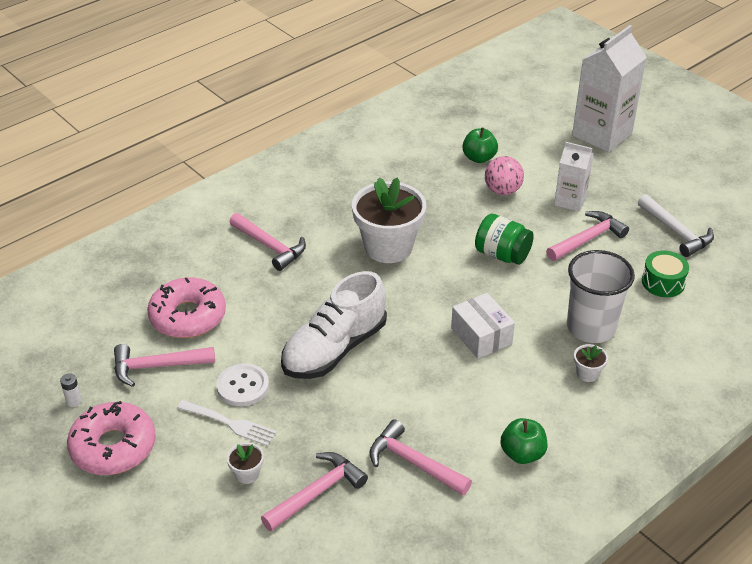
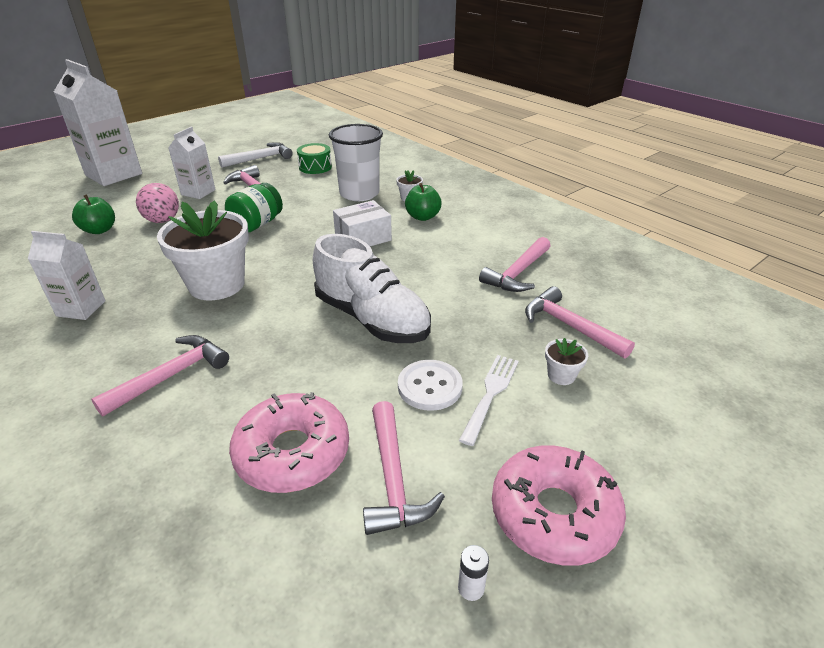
camera: 90 degrees left, 5 degrees down
green apple [501,418,547,464] -> green apple moved to [405,183,442,221]
none -> white carton [28,231,106,320]

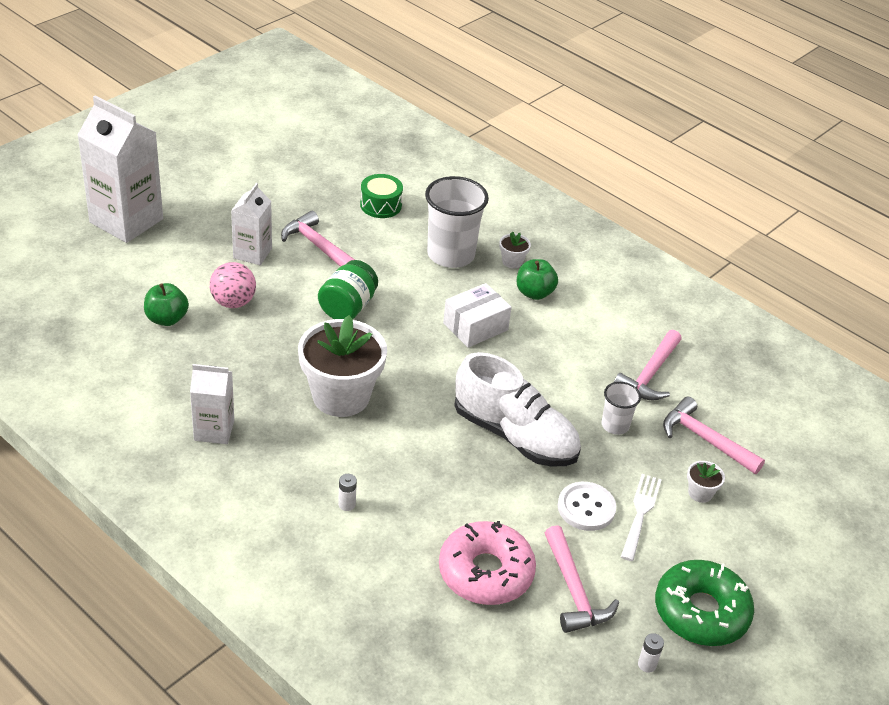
camera: 10 degrees left, 5 degrees up
pink hammer [91,335,229,417] -> white battery [338,474,357,511]
white hammer [218,142,293,168] -> none
pink donut [492,445,626,566] -> green donut [655,560,754,646]
none -> white cup [602,382,641,435]

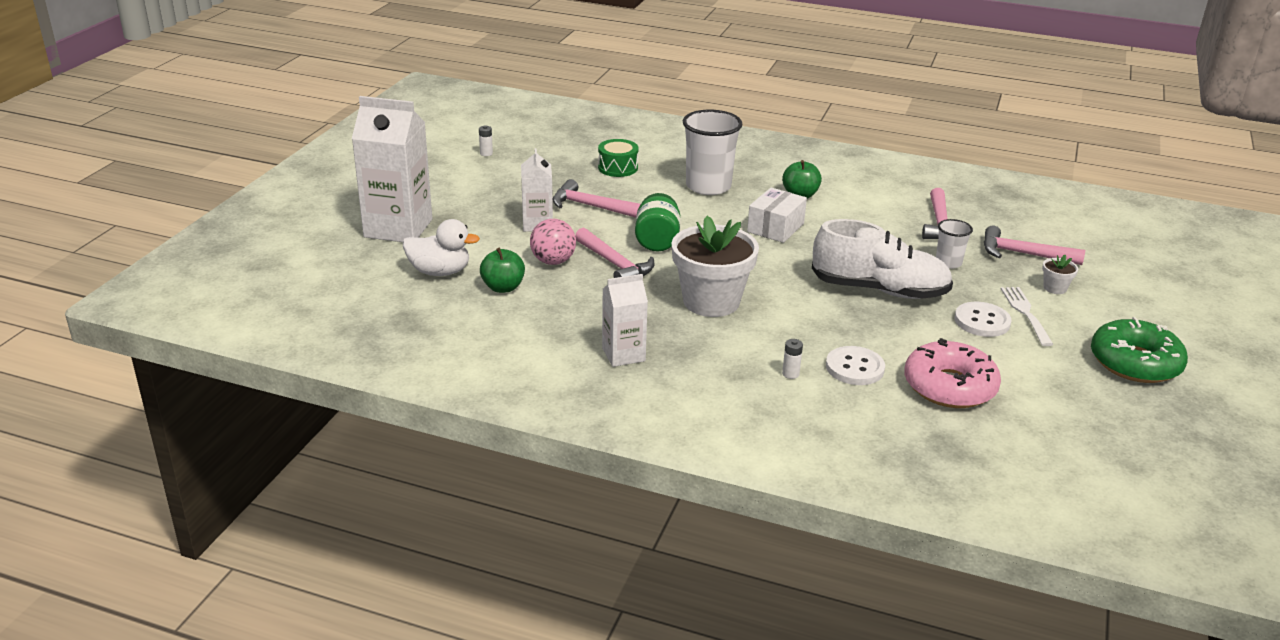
camera: 20 degrees left, 10 degrees down
white flower pot [499,231,531,268] -> none
pink hammer [545,525,619,633] -> pink hammer moved to [575,228,654,278]
white battery [638,633,664,673] -> white battery moved to [479,125,493,156]
none -> white duck [403,219,480,276]
none -> white button [826,346,885,385]

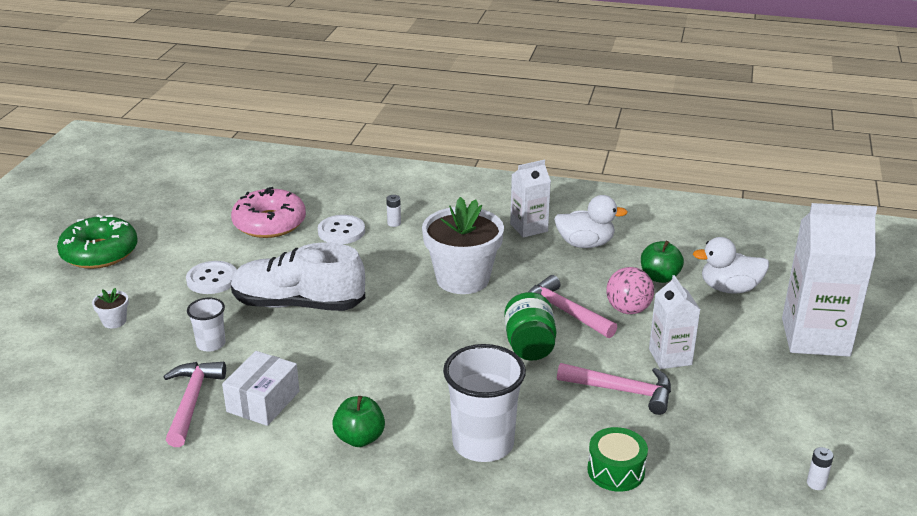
camera: 175 degrees right, 0 degrees up
white box [747,187,807,243] -> white box moved to [222,351,299,426]
pink hammer [984,225,1085,265] -> none
white fork [1001,287,1054,346] -> none
none -> white duck [554,195,628,248]

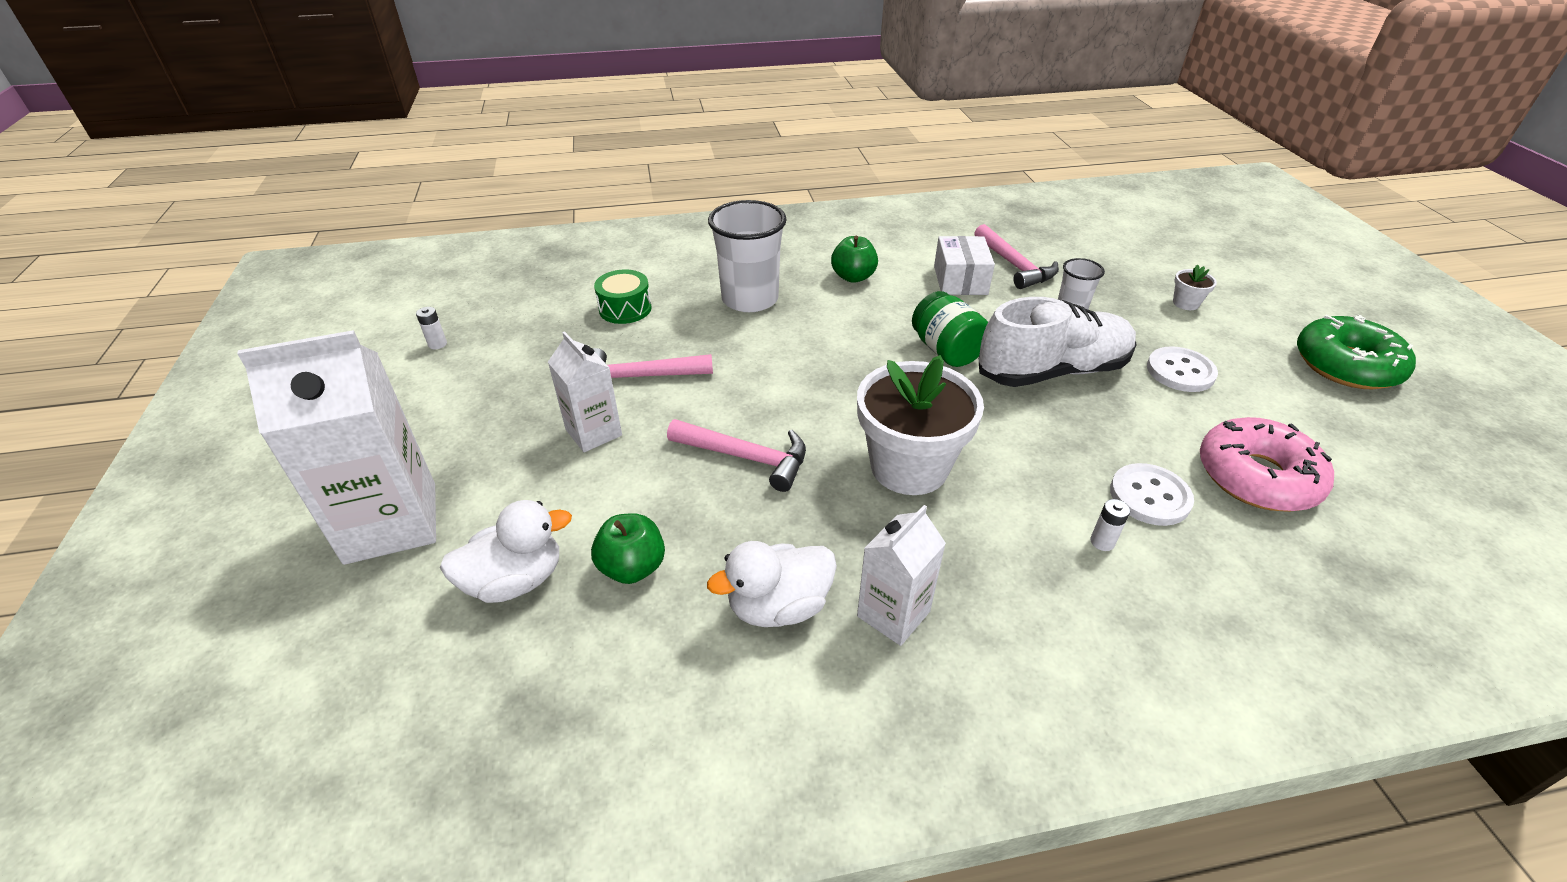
camera: 155 degrees right, 10 degrees up
green jar [504,292,556,360] -> green jar moved to [912,291,988,367]
pink ball [606,267,654,314] -> none

